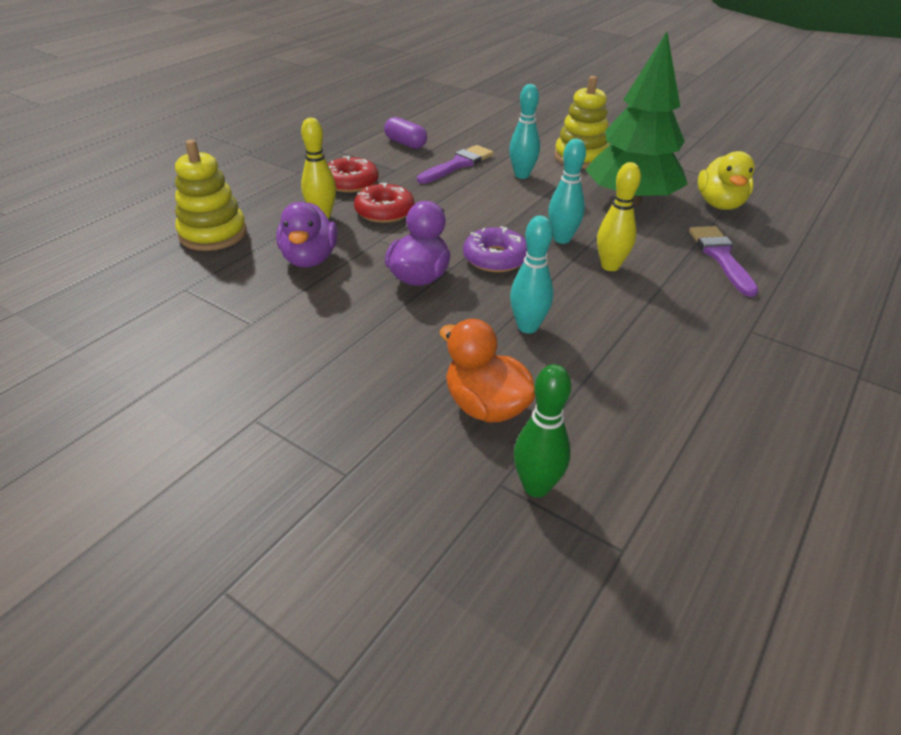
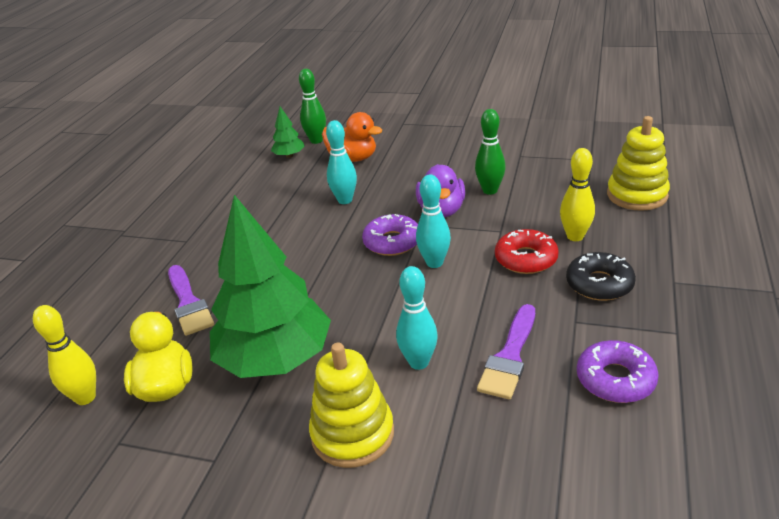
camera: 165 degrees right, 5 degrees down
purple duck [276,202,337,268] -> none
red donut [328,156,379,193] -> black donut [566,252,636,301]
purple capsule [384,117,427,149] -> purple donut [577,340,659,403]
turquoise bowling pin [548,138,586,244] -> turquoise bowling pin moved to [416,175,451,268]
yellow bowling pin [597,162,641,271] -> yellow bowling pin moved to [33,305,96,405]
none -> green tree [271,106,305,158]
none -> green bowling pin [475,109,506,195]

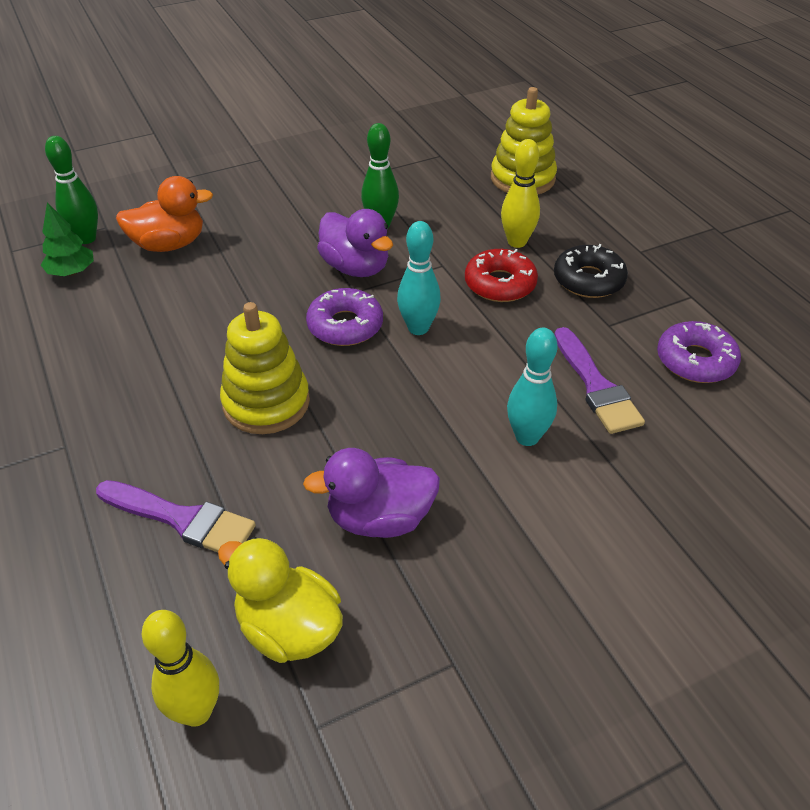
camera: 45 degrees left, 10 degrees up
green tree [210,195,331,378] -> purple duck [303,448,440,538]
yellow stacking toy [309,342,394,468] -> yellow stacking toy moved to [220,302,310,434]
turquoise bowling pin [326,120,357,204] -> none

